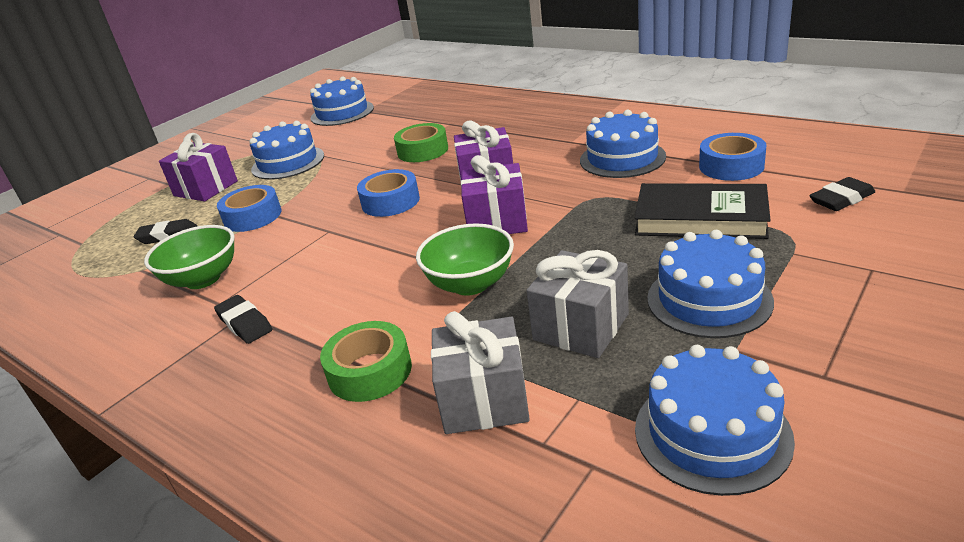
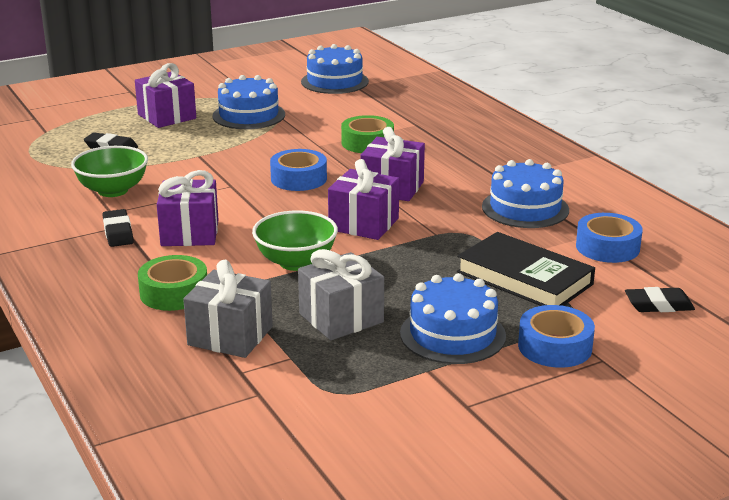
camera: 20 degrees right, 5 degrees down
blue tape [217,185,281,232] -> blue tape moved to [518,305,595,368]
blue cake [635,345,795,496] -> none
none -> purple gift [157,170,219,246]

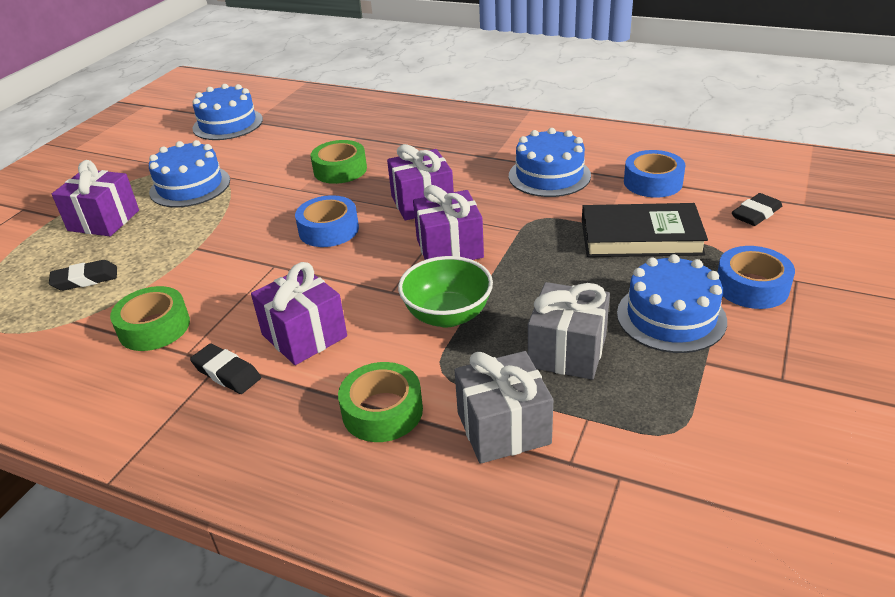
camera: 35 degrees left, 10 degrees up
green bowl [71,146,148,197] -> green tape [110,286,190,351]

